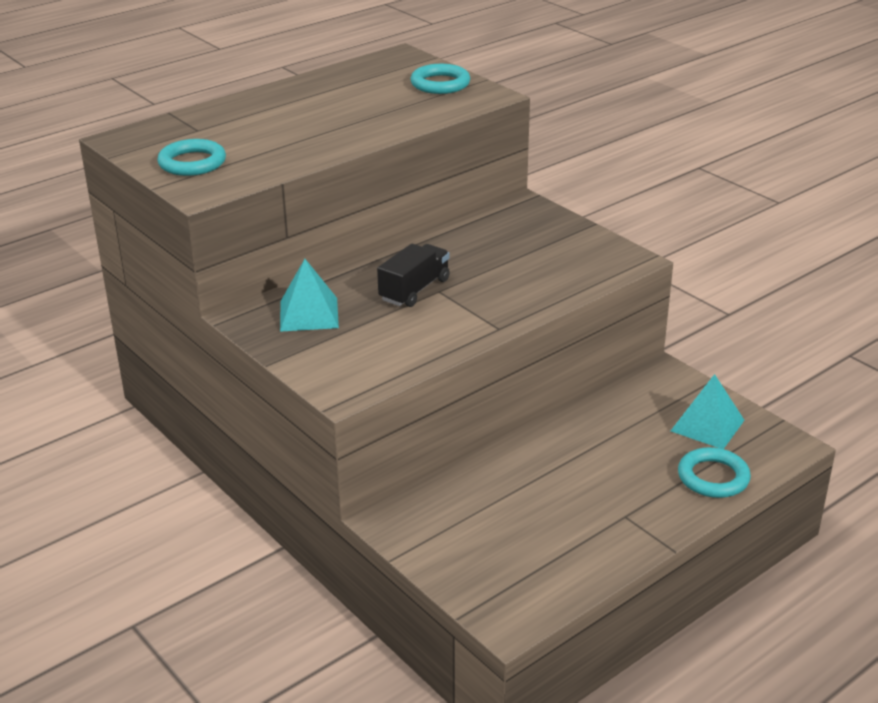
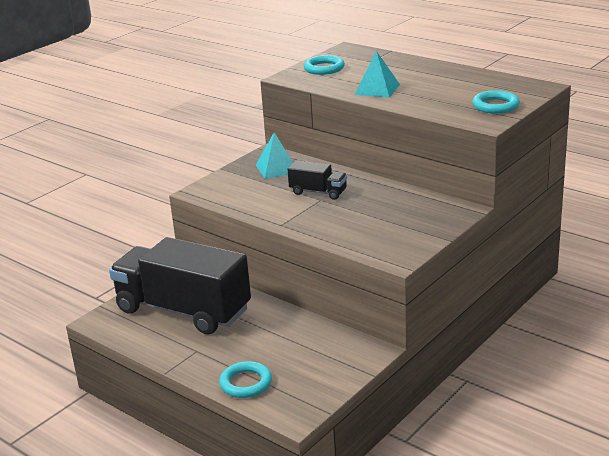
camera: 80 degrees right, 5 degrees down
turquoise pyramid [671,374,745,449] -> turquoise pyramid moved to [355,51,400,98]
none -> black truck [109,237,251,334]

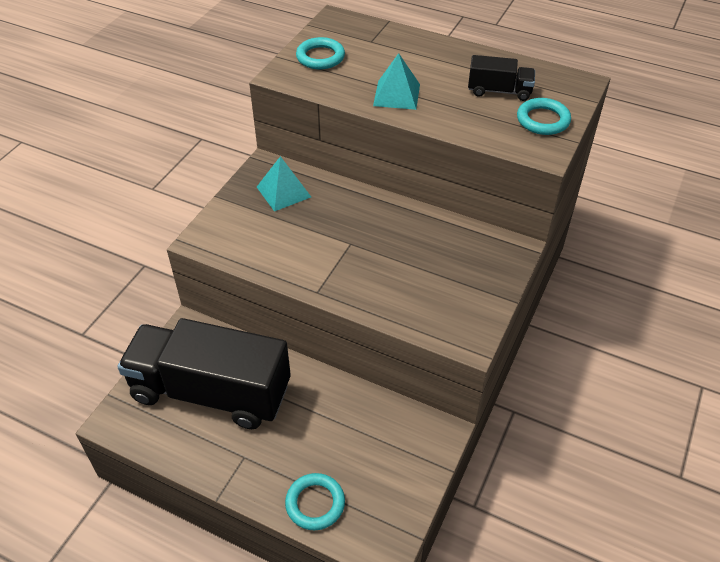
camera: 15 degrees left, 20 degrees up
black truck [288,160,347,200] -> black truck moved to [468,55,535,101]

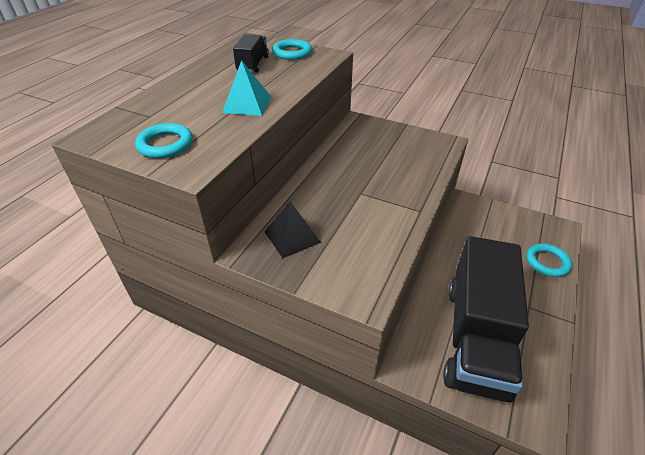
camera: 90 degrees left, 5 degrees down
turquoise pyramid [257,156,311,212] -> black pyramid [264,201,321,258]

